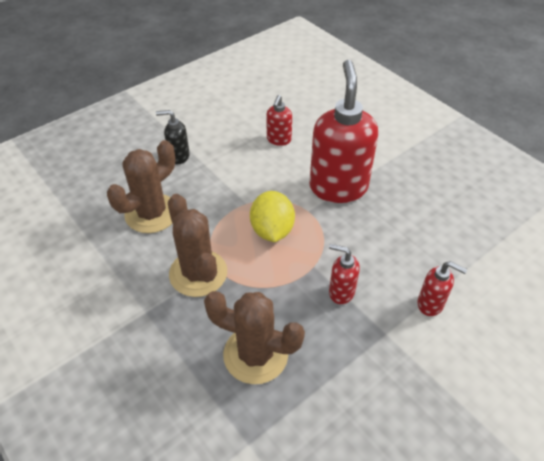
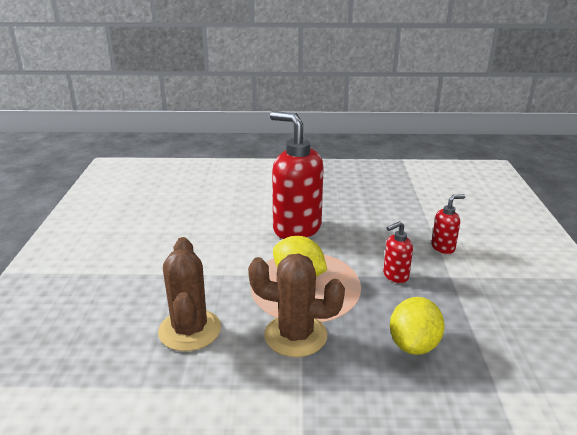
camera: 50 degrees left, 20 degrees down
black soap dispenser [156,110,190,164] -> none
brown cactus [204,291,305,384] -> yellow lemon [390,297,445,355]
red soap dispenser [266,95,292,146] -> none

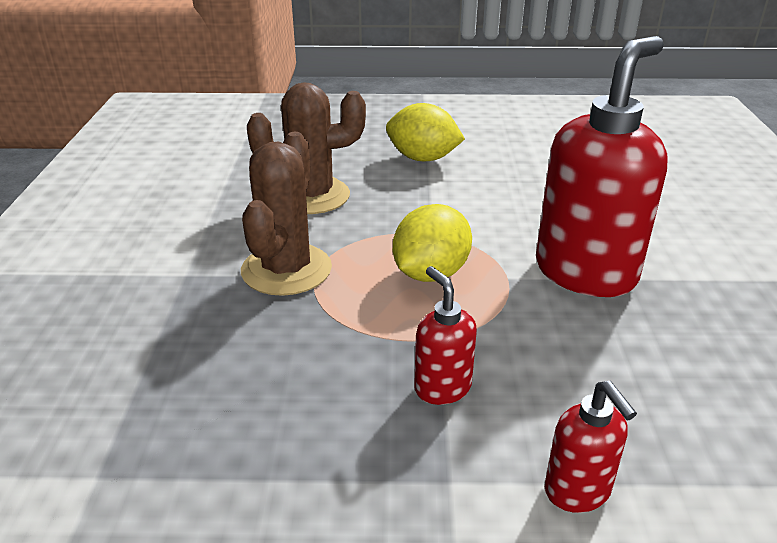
camera: 90 degrees right, 5 degrees up
yellow lemon [390,297,445,355] -> yellow lemon moved to [386,103,465,161]

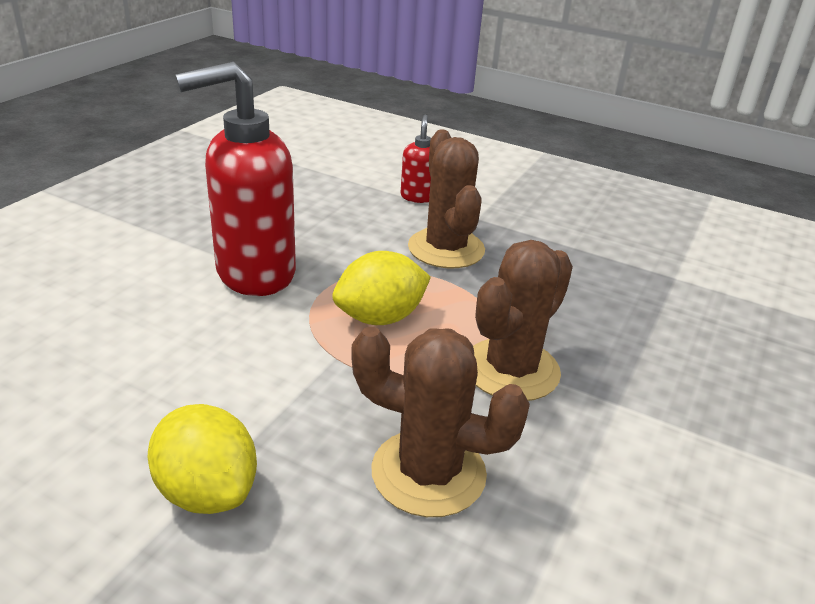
camera: 155 degrees left, 0 degrees up
red soap dispenser [414,266,477,405] -> brown cactus [408,130,485,268]

